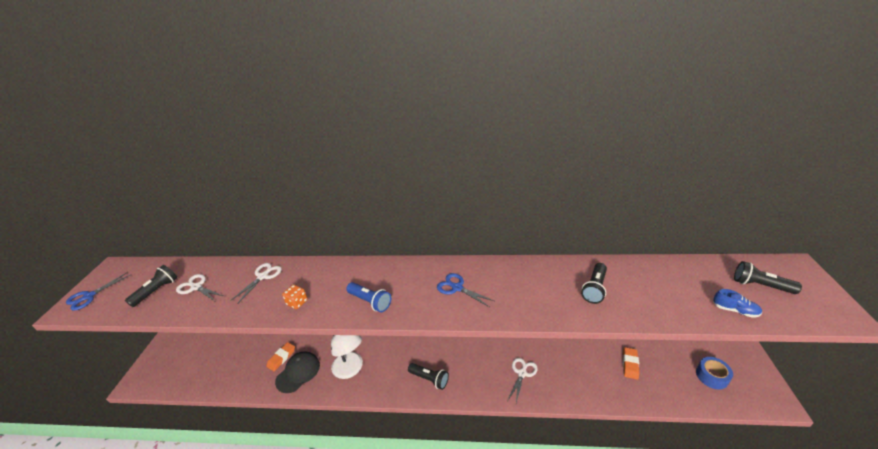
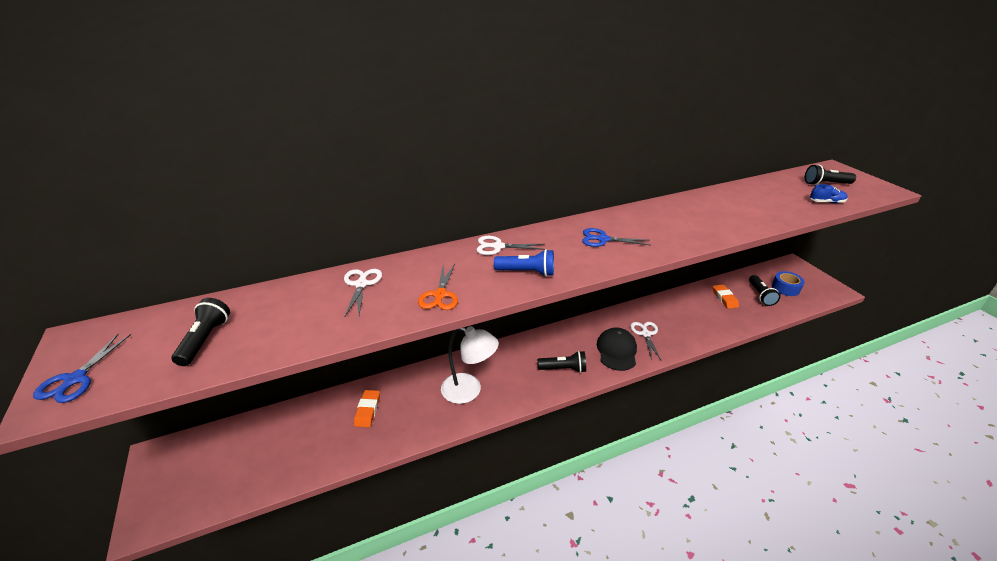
camera: 30 degrees left, 0 degrees up
white scissors [176,274,224,301] -> white scissors moved to [476,236,545,255]
black cap [275,352,320,393] -> black cap moved to [597,328,637,371]
orange dice [282,285,308,309] -> orange scissors [418,264,458,310]
black flashlight [581,263,607,304] -> black flashlight moved to [749,275,780,306]

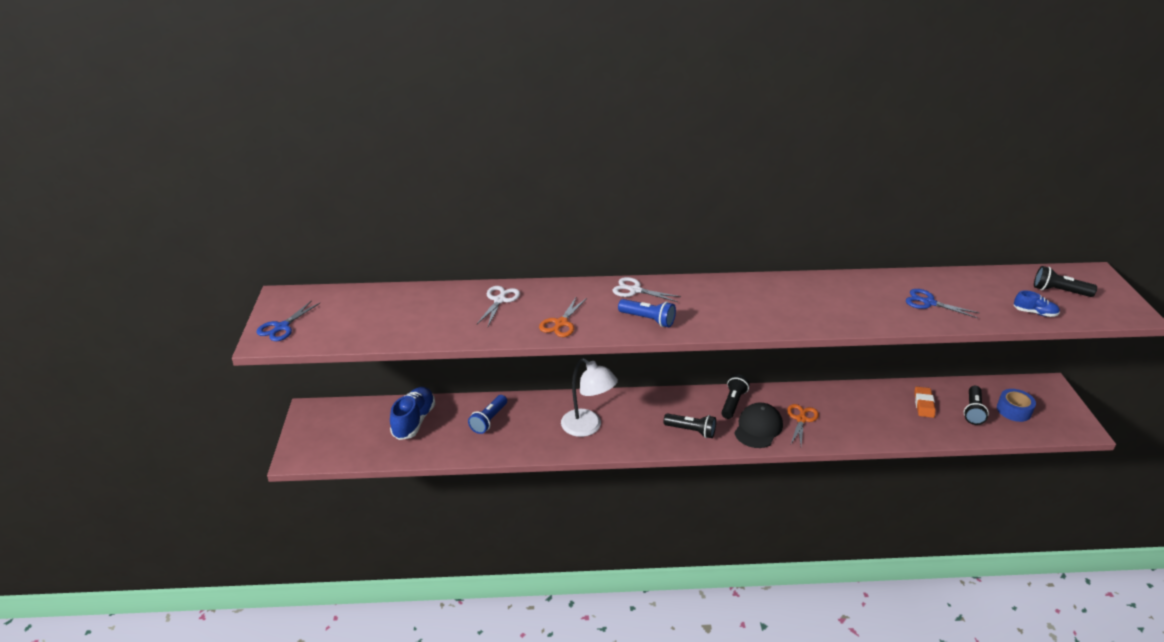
camera: 20 degrees right, 0 degrees up
black flashlight [171,298,230,366] -> black flashlight moved to [721,374,750,419]
orange eraser [354,390,380,427] -> blue flashlight [468,395,507,434]
blue scissors [582,228,650,247] -> blue scissors moved to [906,289,979,318]
white scissors [630,322,661,360] -> orange scissors [787,404,819,445]
none -> blue shoe [390,387,435,440]

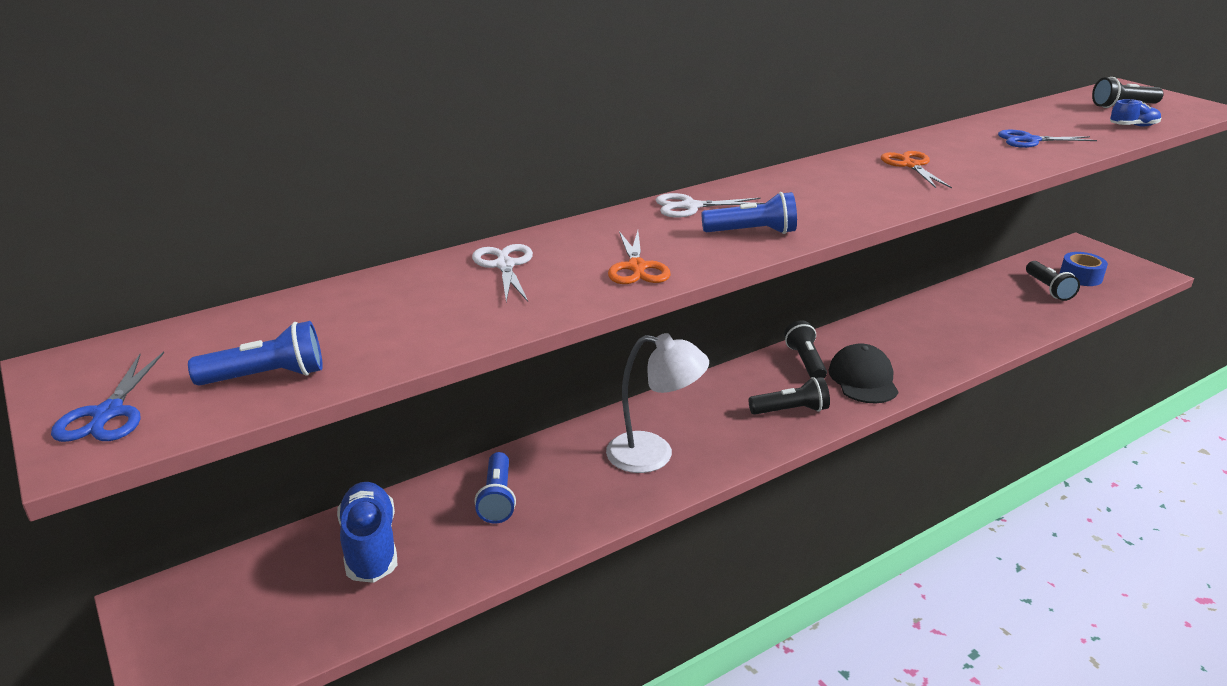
camera: 30 degrees left, 5 degrees down
orange scissors [787,404,819,445] -> orange scissors moved to [881,151,952,188]
orange eraser [914,387,936,418] -> none
none -> blue flashlight [188,321,323,386]

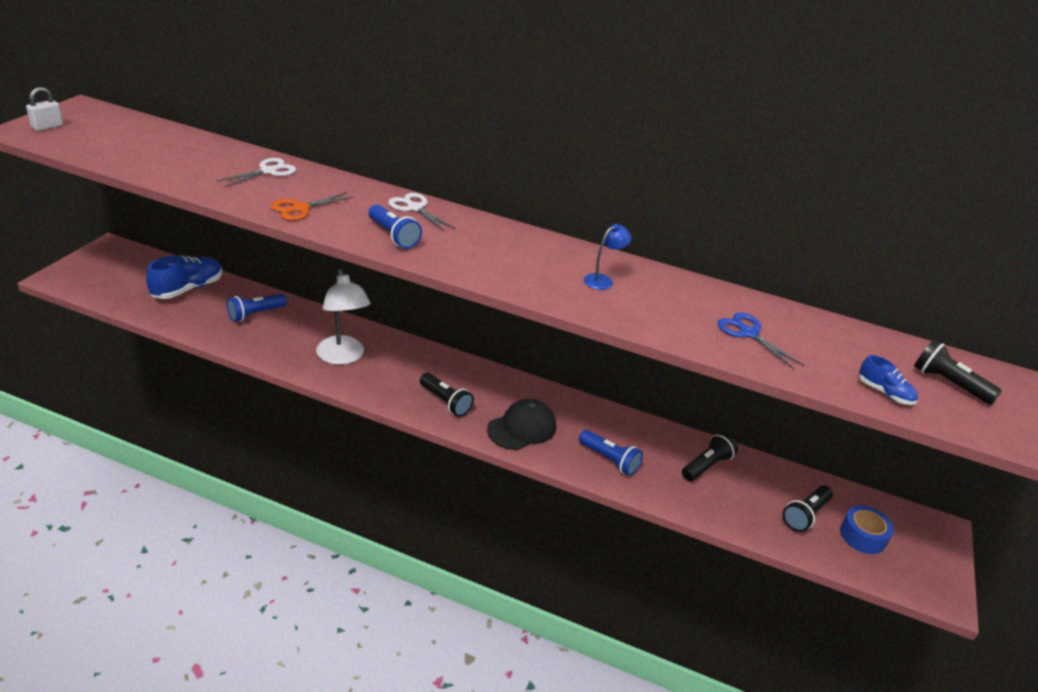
camera: 50 degrees right, 5 degrees up
blue scissors [51,352,164,442] -> white padlock [26,87,63,131]
blue flashlight [188,321,323,386] -> blue flashlight moved to [579,430,643,476]
black flashlight [784,321,827,378] -> black flashlight moved to [682,432,738,481]
orange scissors [881,151,952,188] -> blue lamp [584,224,632,290]

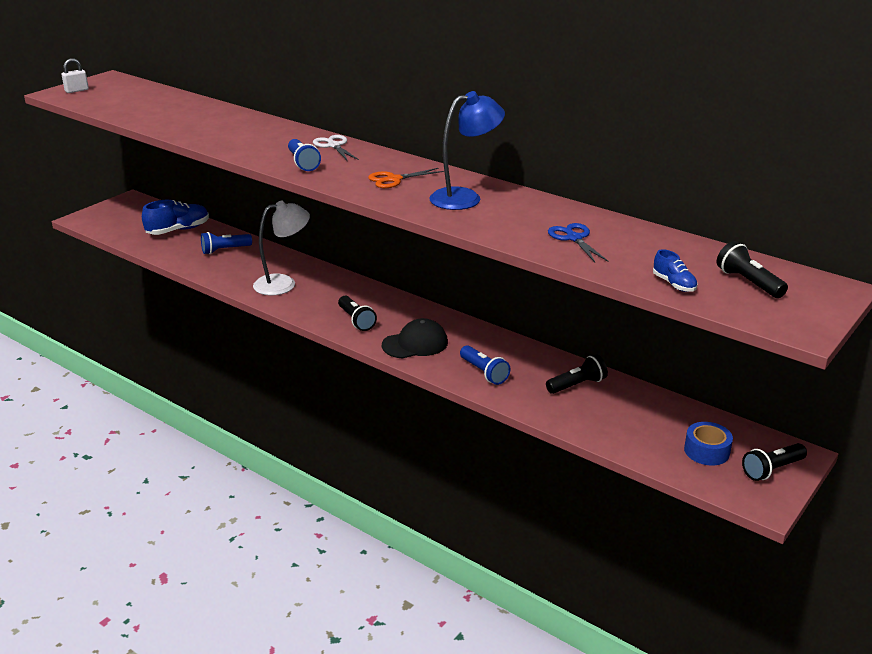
camera: 20 degrees right, 5 degrees down
white scissors [217,158,296,187] -> none
orange scissors [271,192,354,221] -> orange scissors moved to [368,168,444,188]
white lamp [316,269,370,365] -> white lamp turned 105 degrees counterclockwise [253,201,310,295]
blue lamp [584,224,632,290] -> blue lamp [430,91,505,210], size x1.94
black flashlight [783,485,833,532] -> black flashlight moved to [742,443,807,481]

